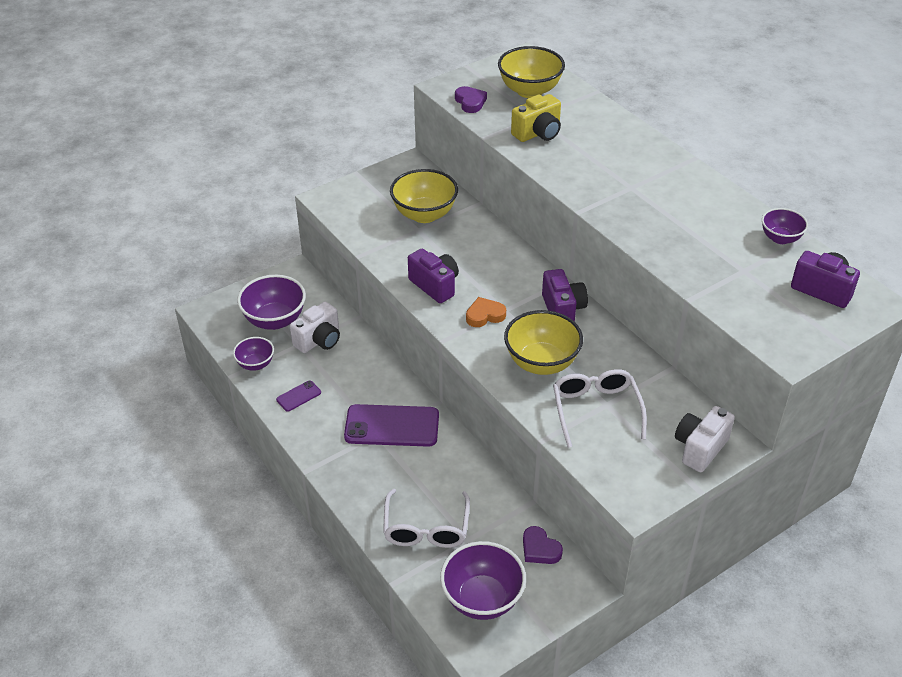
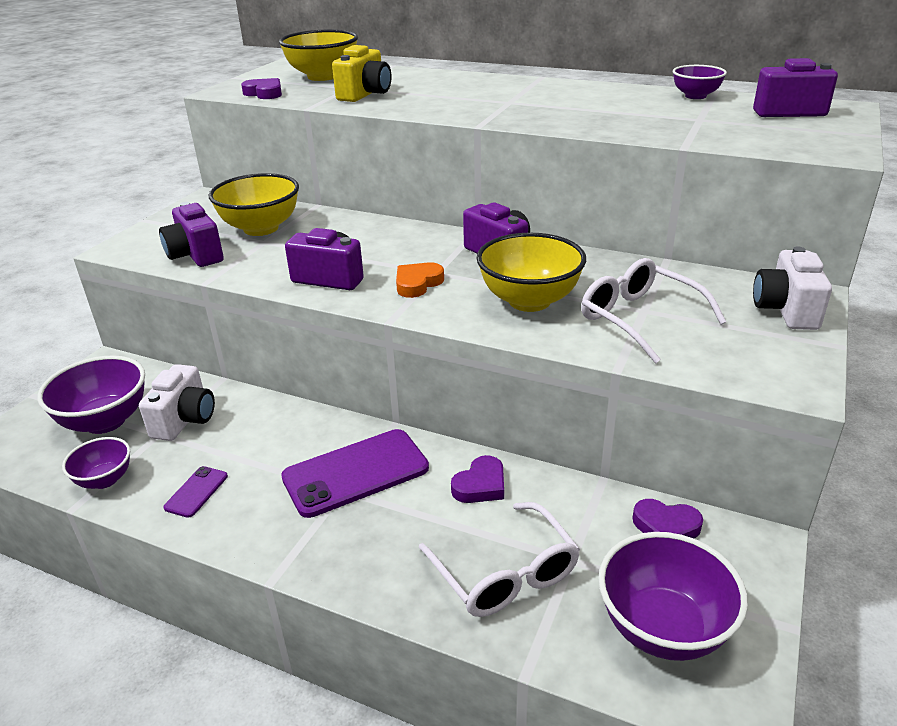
camera: 30 degrees left, 10 degrees down
none -> purple camera [159,202,224,267]
none -> purple heart [451,455,504,503]

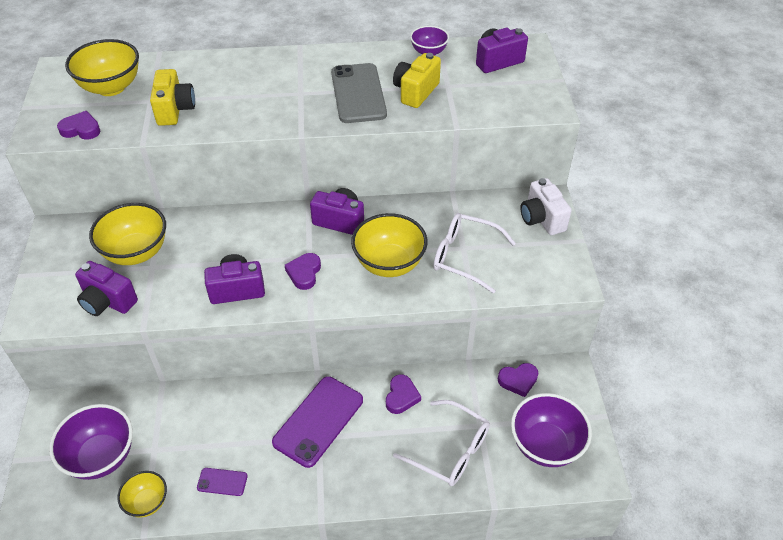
camera: 30 degrees left, 15 degrees up
purple bowl [62,437,130,489] -> yellow bowl [117,471,167,518]
white camera [139,364,215,441] -> none
purple phone [163,466,228,518] -> purple phone turned 75 degrees counterclockwise [197,468,248,496]
orange heart [396,262,444,298] -> purple heart [285,253,321,290]
none -> grey phone [331,63,387,123]
none -> yellow camera [393,53,441,108]

